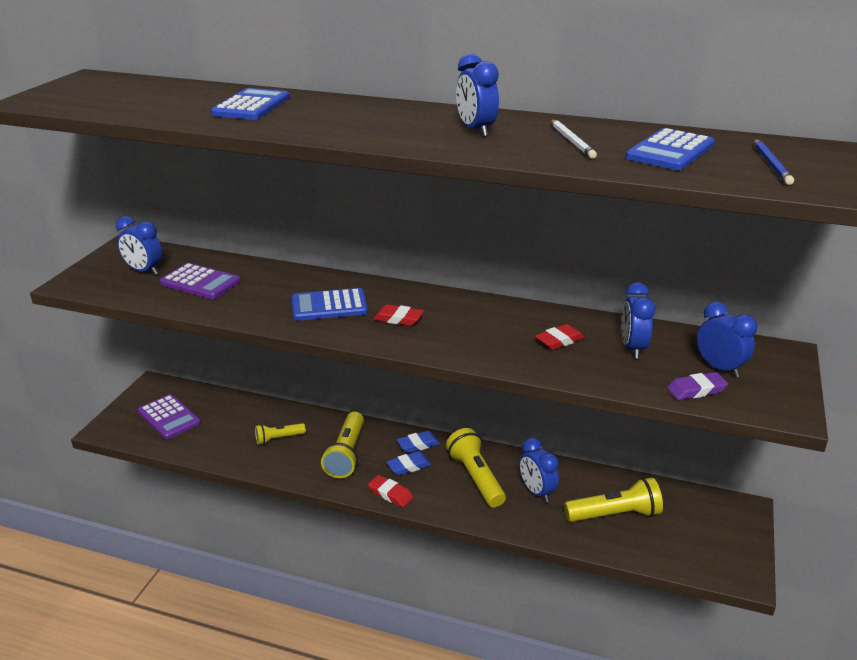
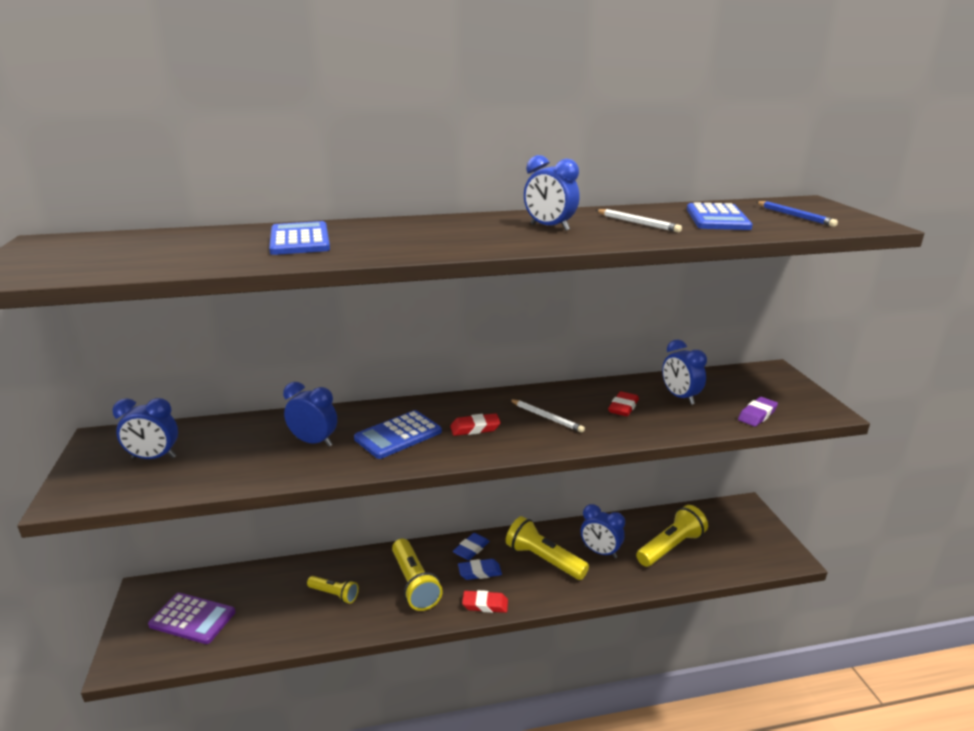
camera: 30 degrees left, 5 degrees down
purple calculator [160,263,241,299] -> none
yellow flashlight [255,423,306,445] -> yellow flashlight turned 105 degrees counterclockwise [307,576,359,604]
blue eraser [387,451,432,475] -> blue eraser turned 45 degrees clockwise [458,559,502,580]
blue clock [697,302,757,378] -> blue clock moved to [283,382,337,447]
none -> white pencil [509,399,585,433]

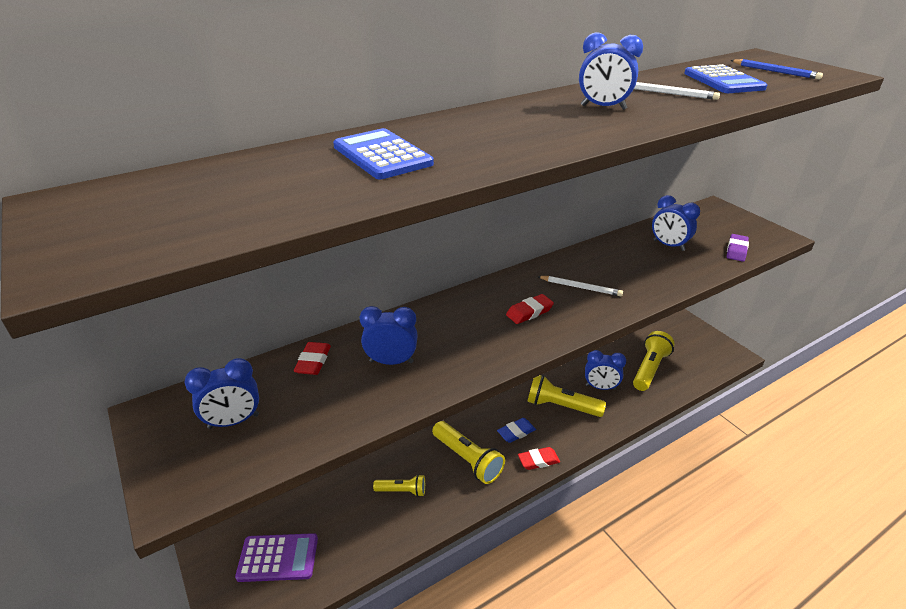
camera: 20 degrees left, 10 degrees up
blue calculator [354,410,442,459] -> none
blue eraser [453,533,490,560] -> none
red eraser [608,391,639,416] -> red eraser moved to [294,342,331,375]

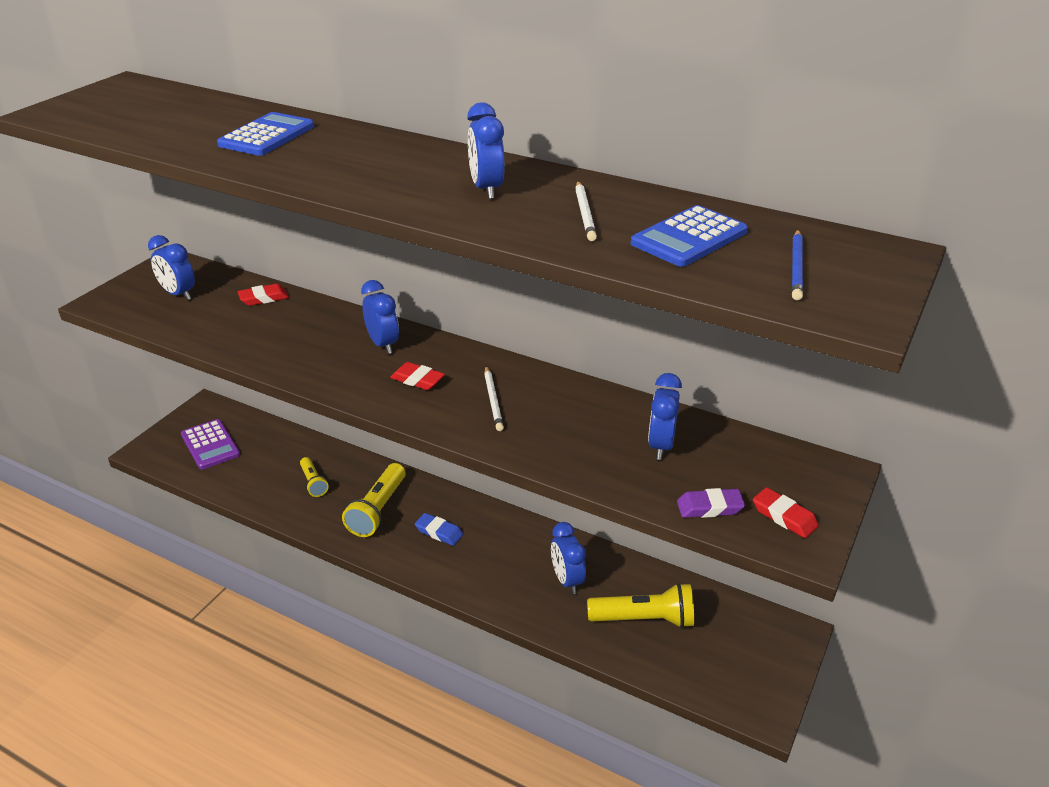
camera: 60 degrees right, 0 degrees up
blue clock [360,306,418,365] -> blue clock moved to [361,280,399,354]
red eraser [518,447,560,470] -> red eraser moved to [753,487,819,538]
yellow flashlight [527,375,606,417] -> none

